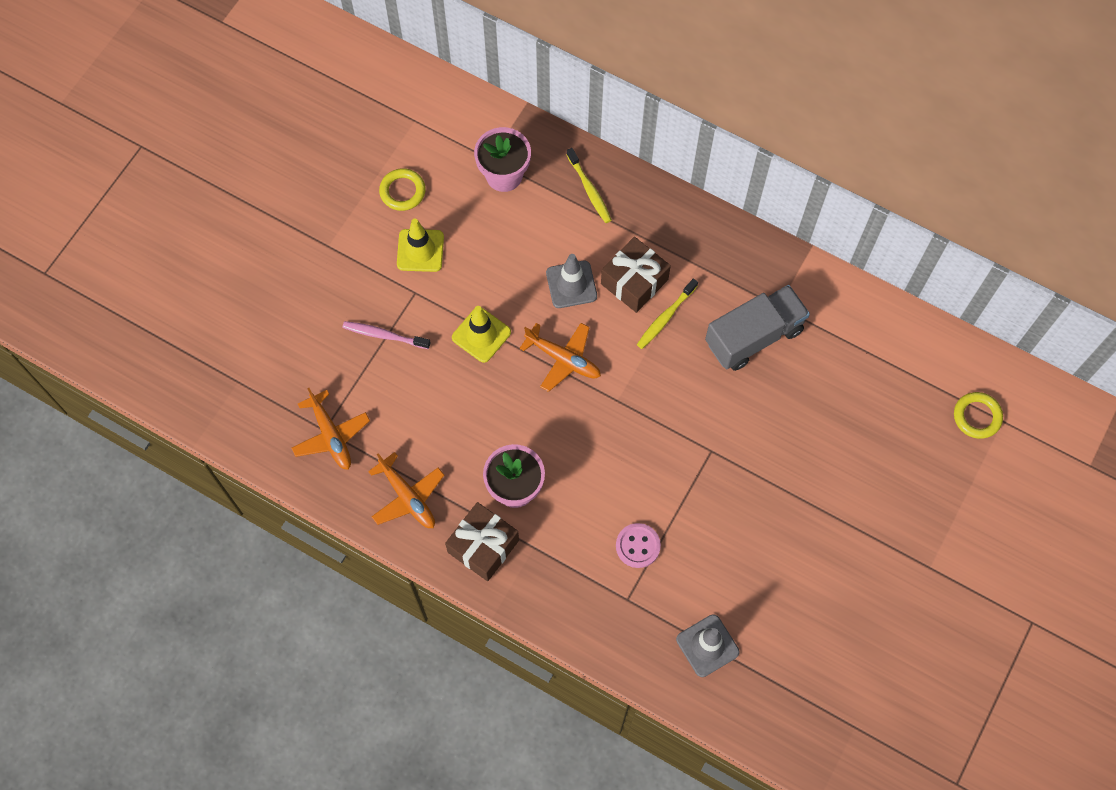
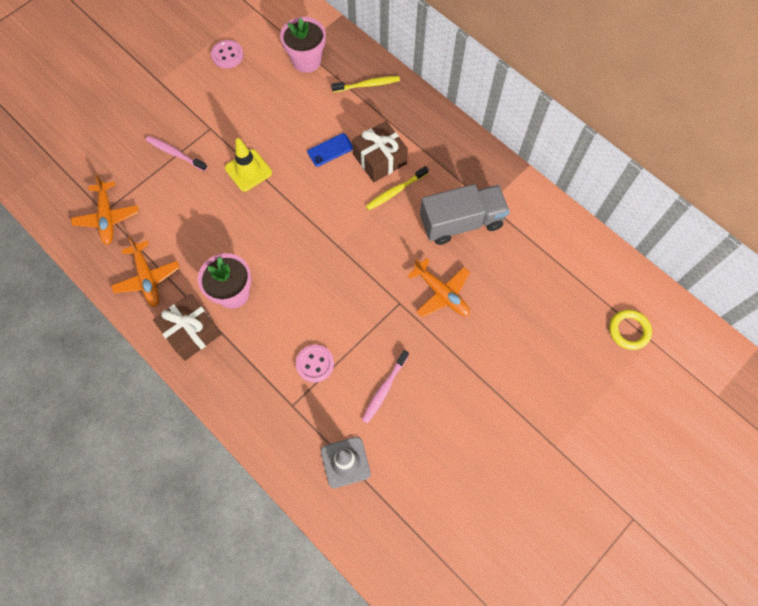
camera: 15 degrees right, 0 degrees up
yellow ring [379,168,426,211] -> pink button [211,40,243,68]
yellow traffic cone [397,218,444,272] -> none
orange plane [520,323,601,392] -> orange plane moved to [408,258,470,318]
grey traffic cone [546,254,597,308] -> blue phone [307,133,353,167]
yellow toothbrush [566,148,612,223] -> yellow toothbrush turned 90 degrees counterclockwise [331,76,400,92]
none -> pink toothbrush [362,350,409,424]

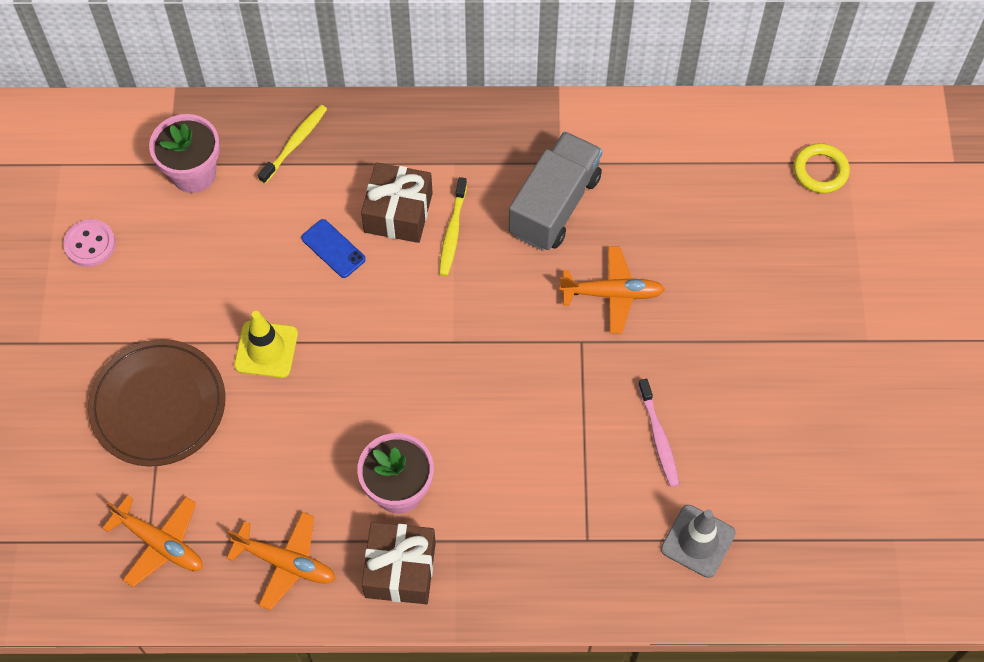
camera: 45 degrees left, 5 degrees down
pink toothbrush [146,136,208,171] -> brown plate [88,339,226,467]
pink button [296,345,334,383] -> none
blue phone [307,133,353,167] -> blue phone turned 60 degrees counterclockwise [301,219,366,278]

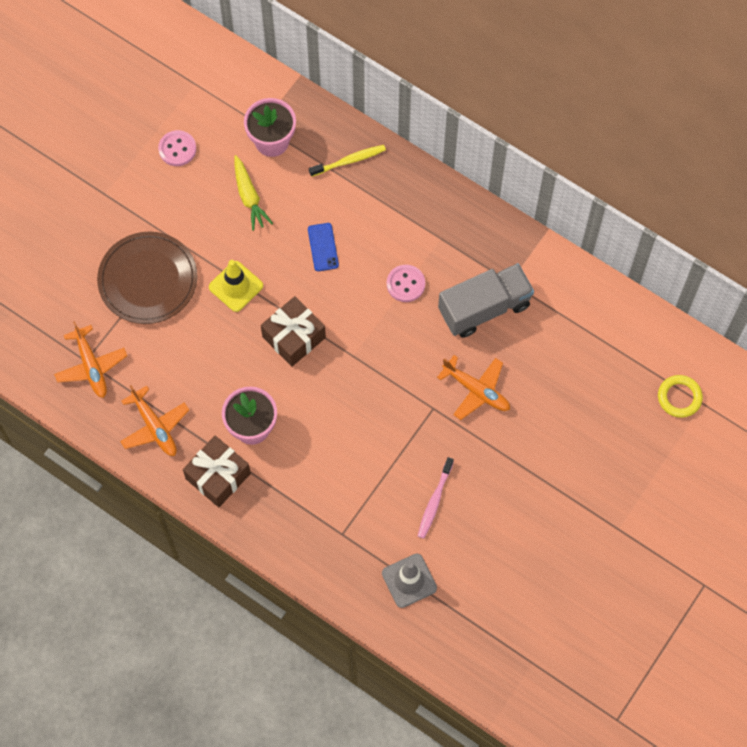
camera: 35 degrees right, 5 degrees up
brown gift [361,162,433,243] -> brown gift moved to [261,296,326,367]
yellow toothbrush [439,177,467,276] -> pink button [387,265,425,302]
none -> yellow carrot [234,155,273,231]

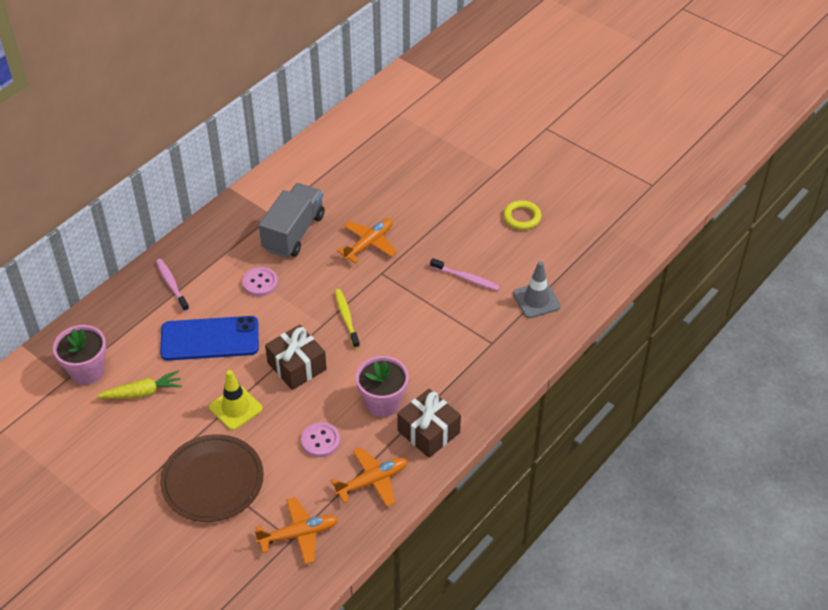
camera: 85 degrees left, 20 degrees down
pink button [158,130,196,166] -> pink button moved to [301,422,340,457]
blue phone [308,223,339,271] -> blue phone [160,316,259,361], size x2.04
yellow toothbrush [309,145,386,177] -> yellow toothbrush moved to [335,289,360,348]
grey truck [438,263,534,338] -> grey truck turned 45 degrees clockwise [259,183,325,258]
yellow ring [658,375,703,418] -> yellow ring moved to [503,200,542,230]
none -> pink toothbrush [156,259,189,312]

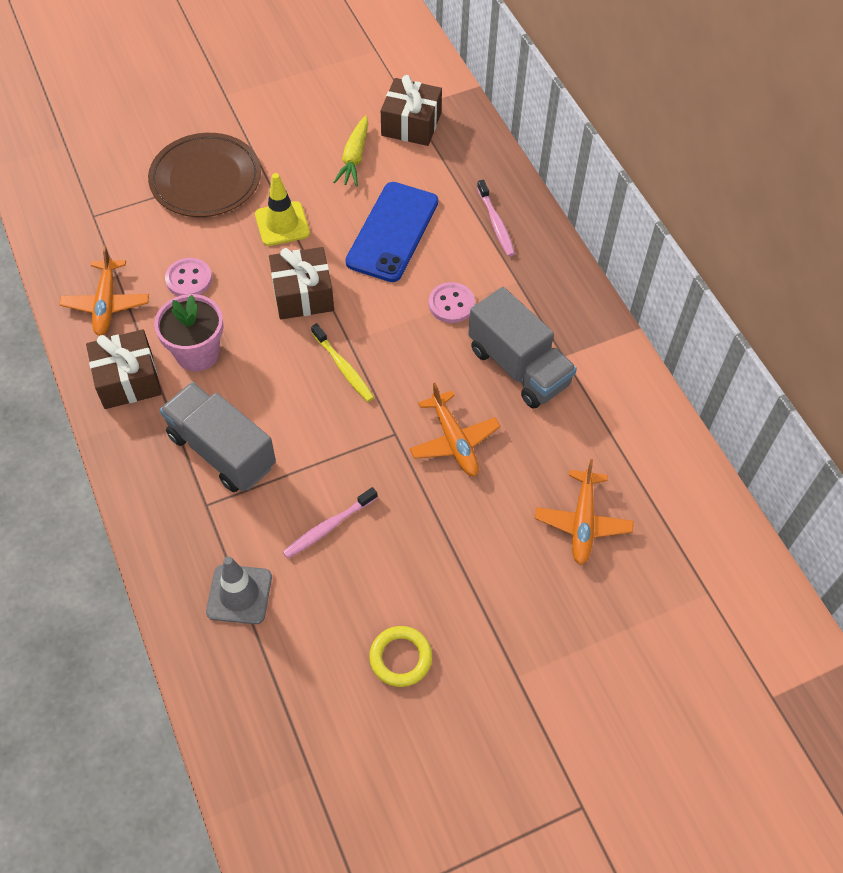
camera: 115 degrees right, 10 degrees up
pink flower pot [53,325,106,385] -> brown gift [381,75,442,146]
pink toothbrush [156,259,189,312] -> pink toothbrush turned 75 degrees clockwise [477,180,515,257]
orange plane [255,497,338,564] -> orange plane moved to [535,459,634,565]
yellow toothbrush [335,289,360,348] -> yellow toothbrush turned 45 degrees clockwise [311,323,374,402]
none -> grey truck [160,382,276,492]

